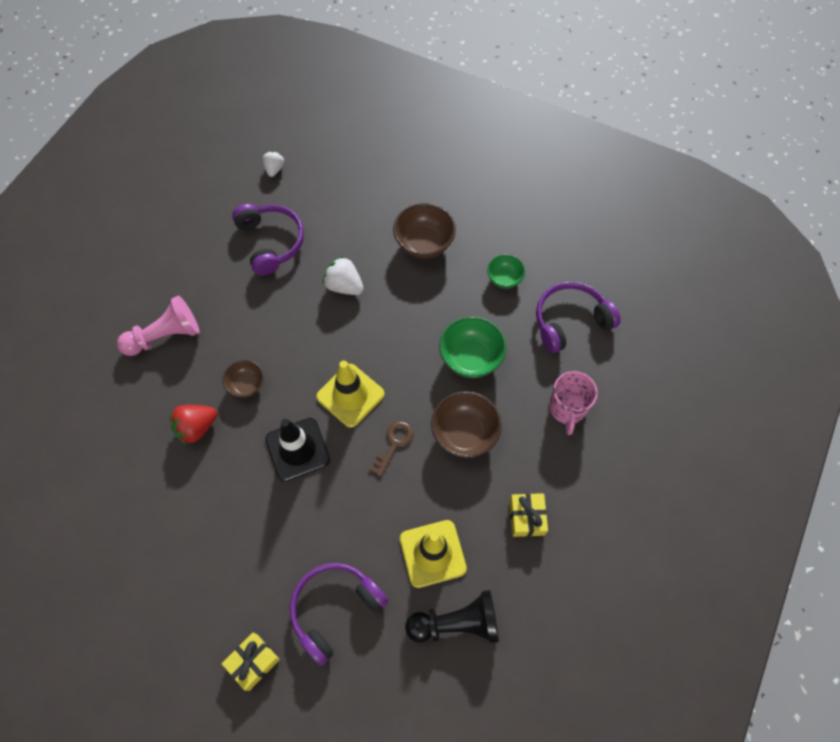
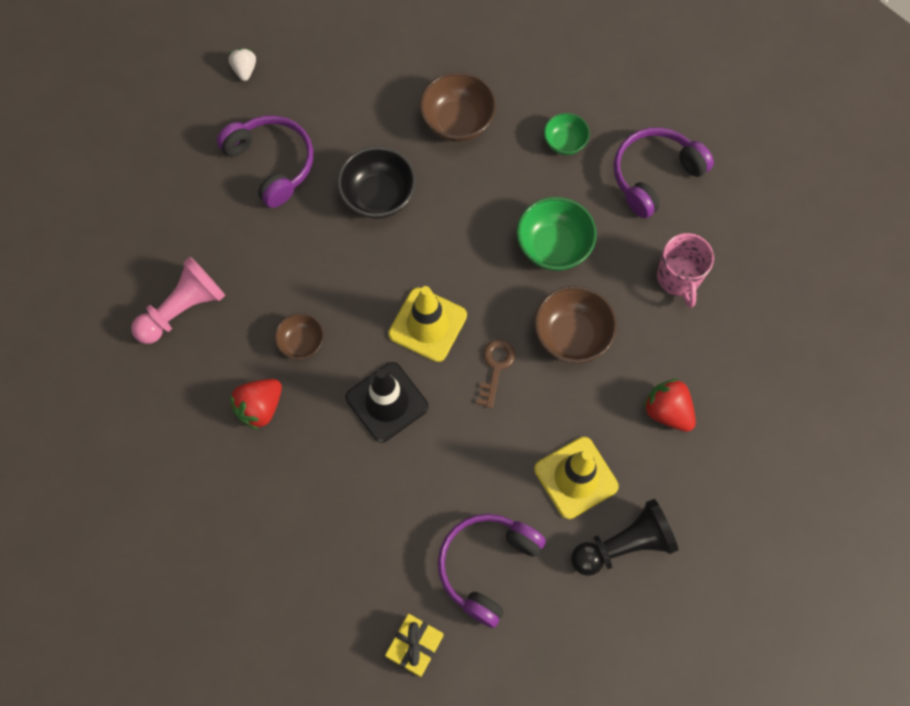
camera: 15 degrees left, 5 degrees up
white strawberry [323,256,364,295] -> black bowl [337,146,416,219]
yellow gift [509,493,548,537] -> red strawberry [643,379,696,432]

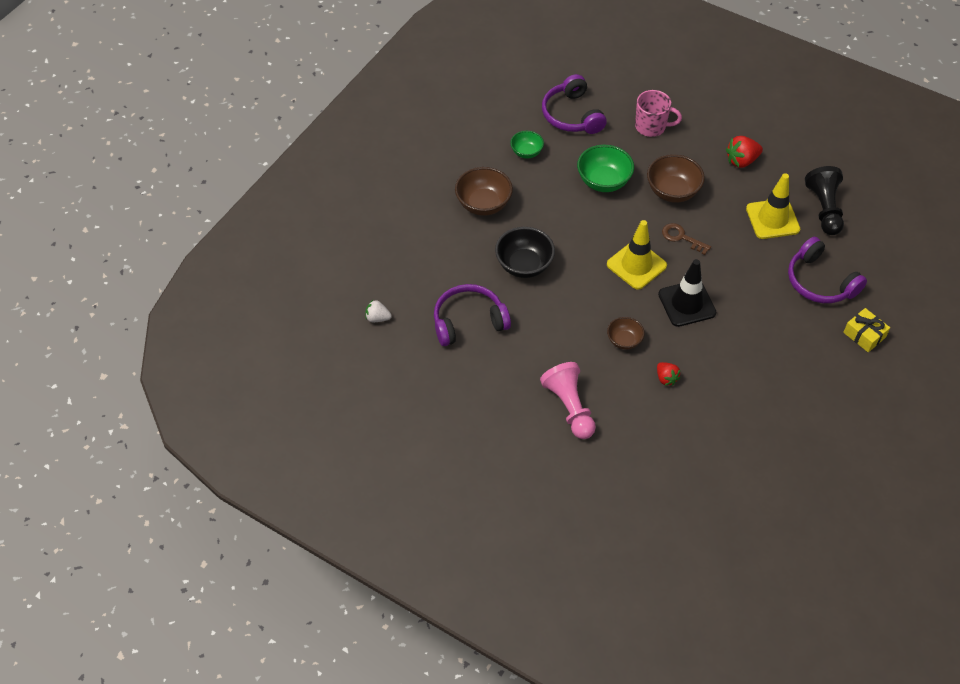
camera: 70 degrees left, 15 degrees down
red strawberry [230,379,282,430] -> red strawberry [657,362,681,386], size x0.65

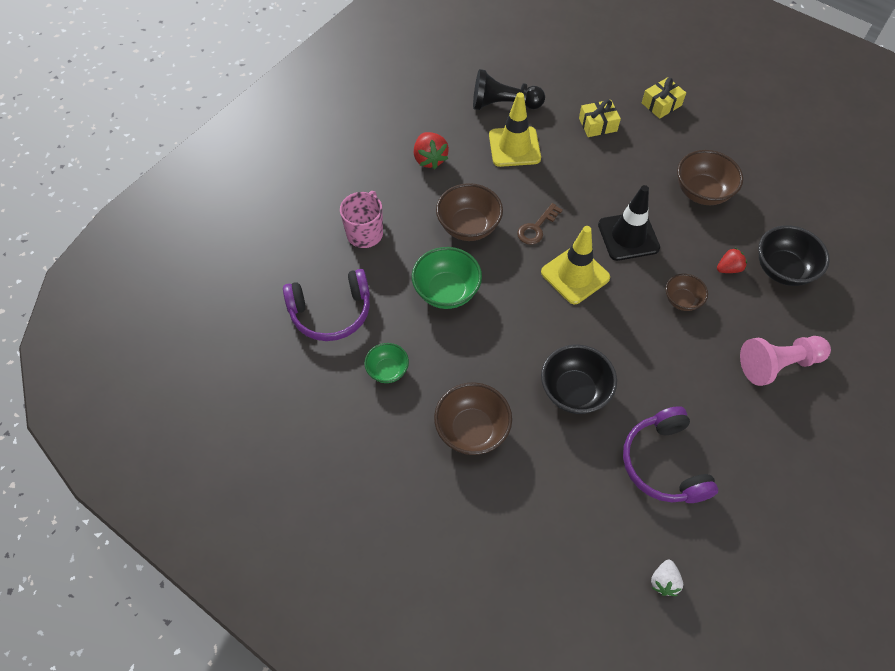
camera: 85 degrees left, 5 degrees up
purple headphones [788,237,867,303] -> yellow gift [579,99,621,137]
none -> brown bowl [677,150,743,205]
none -> black bowl [759,225,830,286]

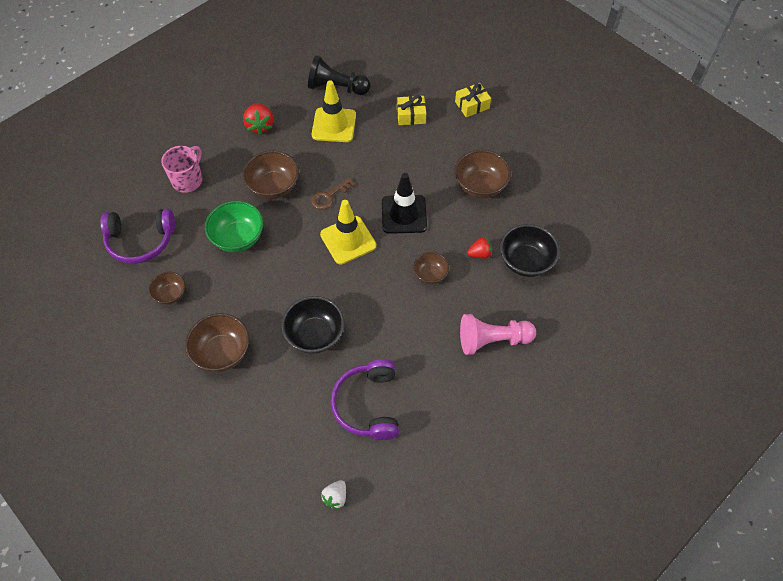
camera: 10 degrees right, 0 degrees up
green bowl [365,343,409,383] -> brown bowl [149,272,185,304]

